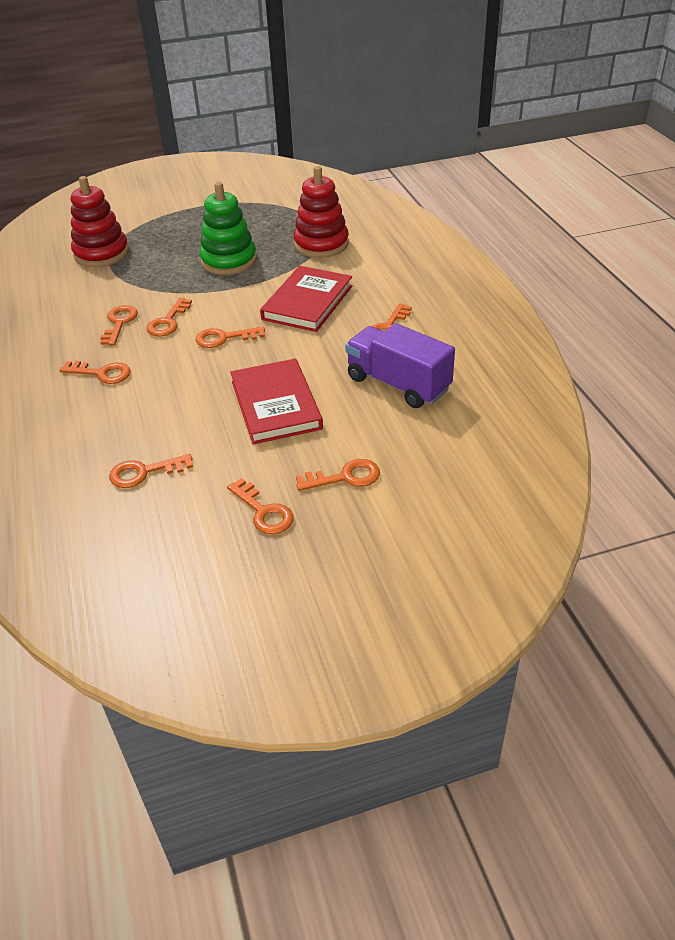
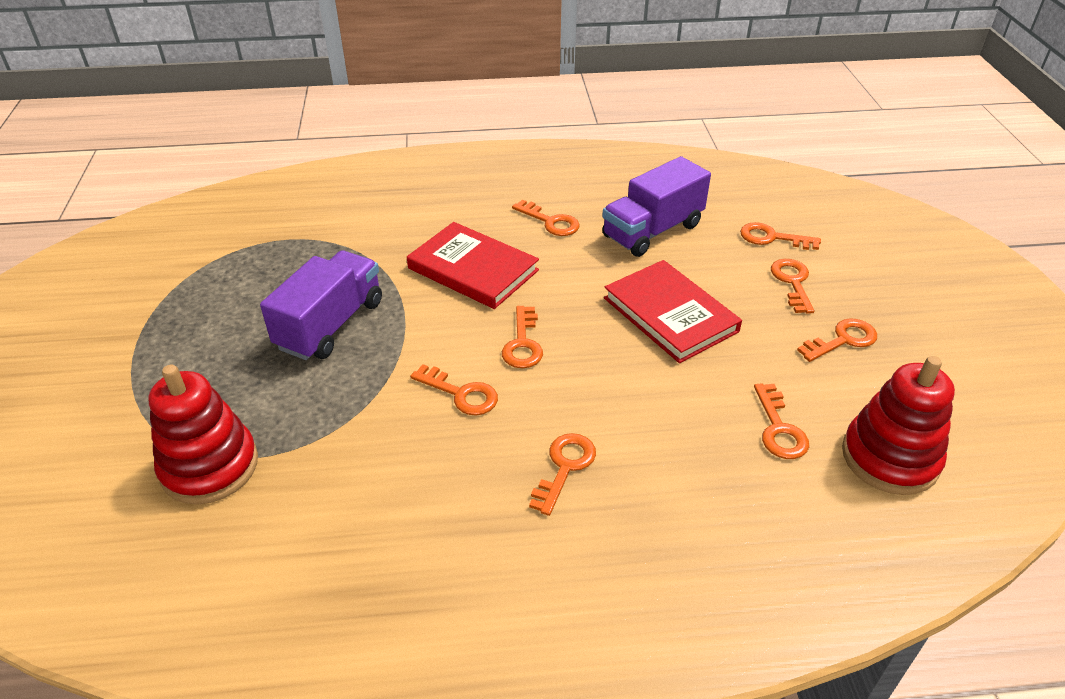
camera: 80 degrees left, 0 degrees up
orange key [100,305,138,345] -> orange key moved to [740,222,821,250]
green stacking toy [199,182,257,275] -> purple truck [260,250,382,360]
red book [230,359,323,444] -> red book turned 60 degrees clockwise [604,260,742,363]
red stacking toy [293,166,349,258] -> red stacking toy moved to [842,356,955,495]

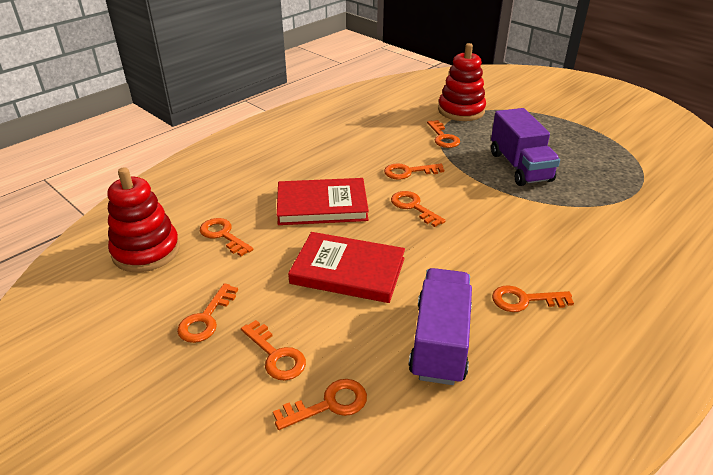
camera: 140 degrees right, 5 degrees down
red book [407,222,539,309] -> red book moved to [277,178,369,225]
orange key [529,433,596,516] -> orange key moved to [427,120,460,148]

